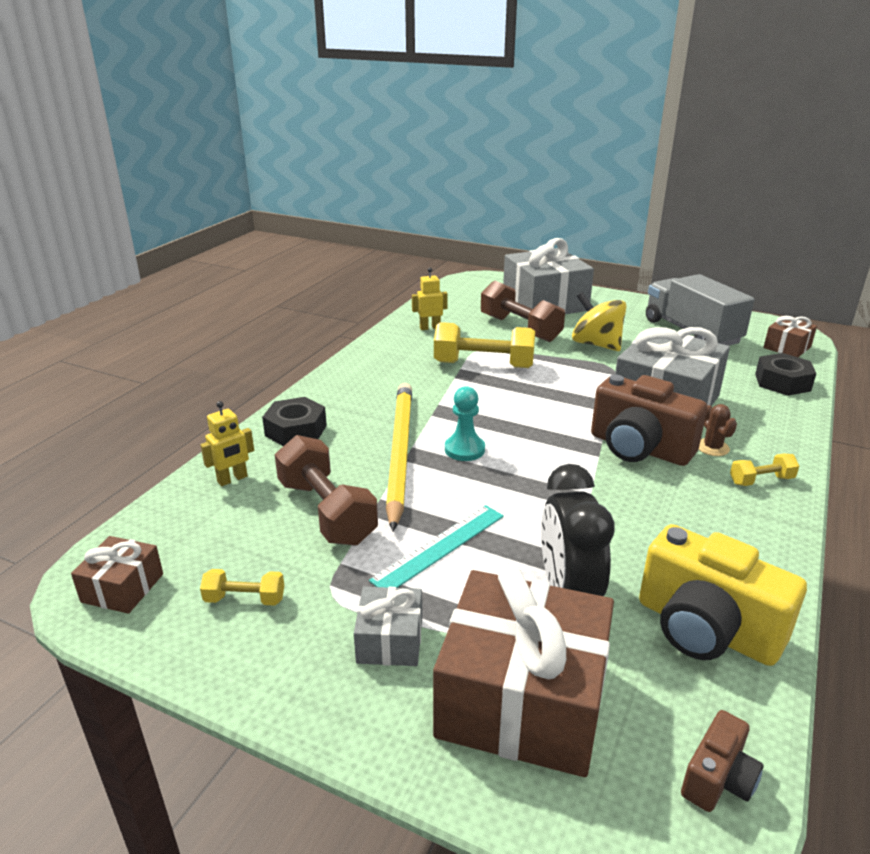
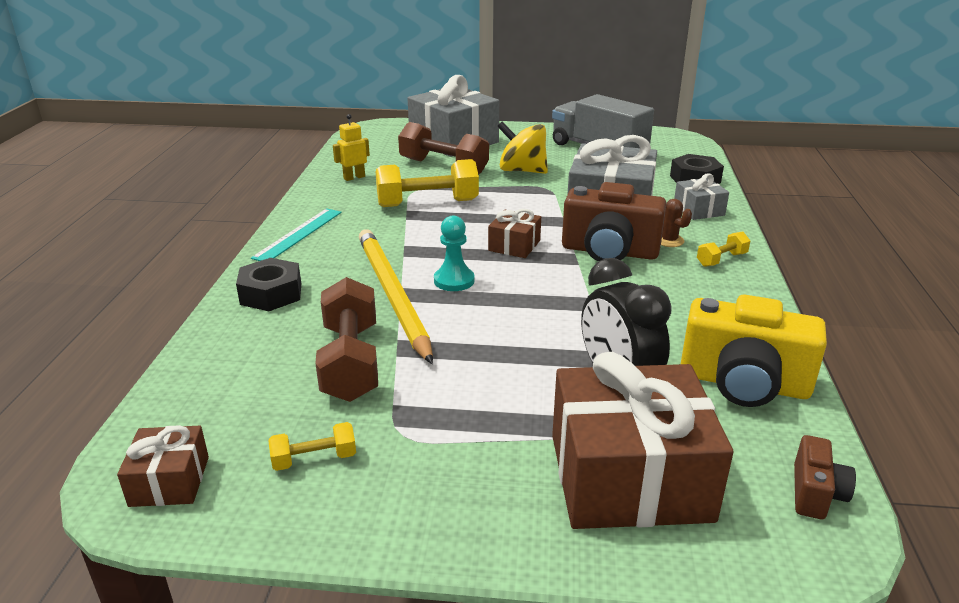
camera: 20 degrees left, 0 degrees up
yellow robot [201,401,254,486] -> none
brown dumbbell [275,435,378,546] -> brown dumbbell turned 45 degrees clockwise [315,277,378,402]
grey gift [354,587,422,666] -> grey gift moved to [674,173,729,220]
turquoise ruler [369,505,504,588] -> turquoise ruler moved to [251,208,342,261]
brown gift [763,316,817,357] -> brown gift moved to [488,209,541,258]

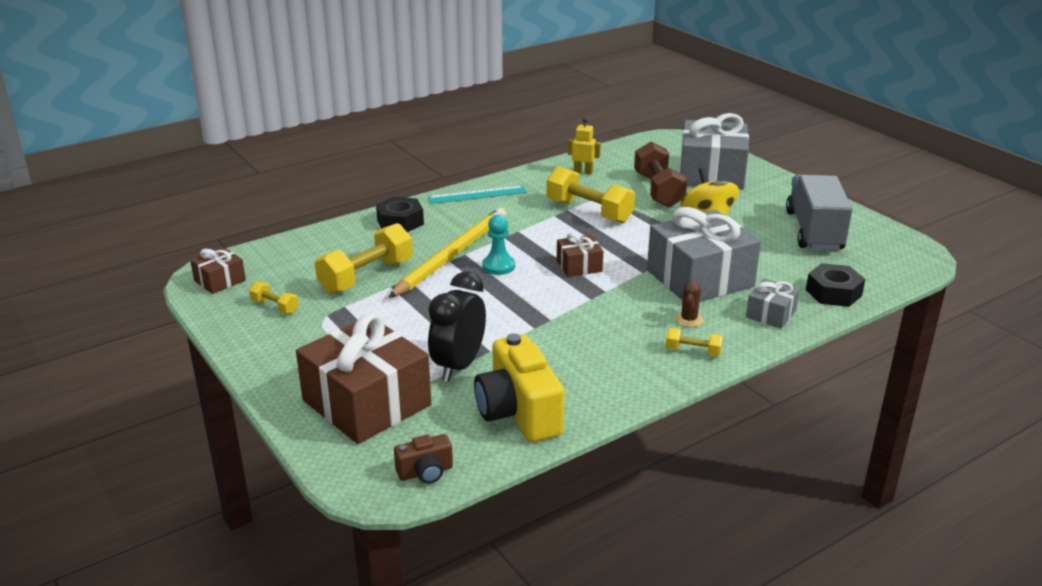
camera: 50 degrees right, 0 degrees up
brown dumbbell [315,277,378,402] -> yellow dumbbell [315,223,413,294]
brown camera [562,182,666,261] -> none

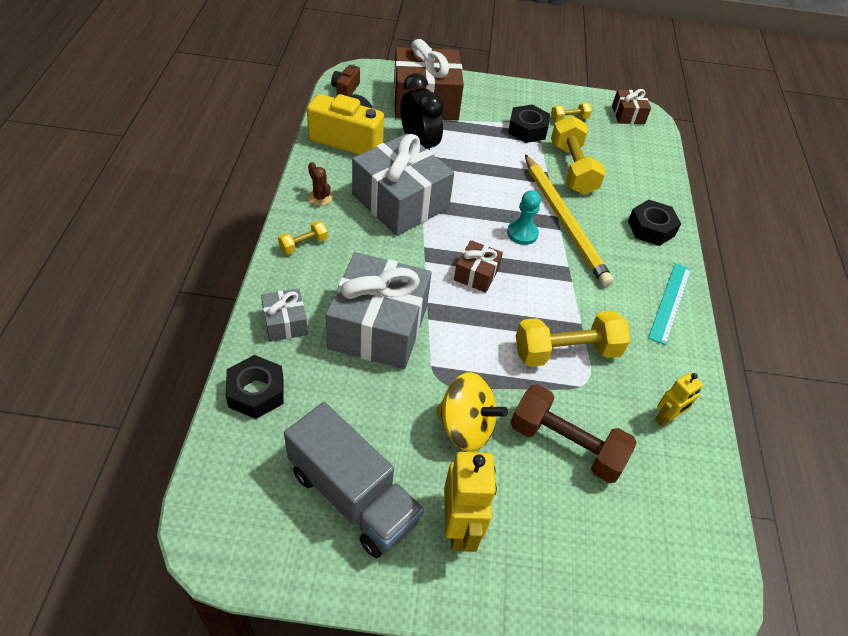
camera: 125 degrees right, 20 degrees up
brown cactus [675,281,704,327] -> brown cactus moved to [308,162,333,206]
grey gift [680,113,749,190] -> grey gift moved to [352,134,454,236]
none -> yellow robot [444,450,497,552]
none -> black nut [508,105,550,143]

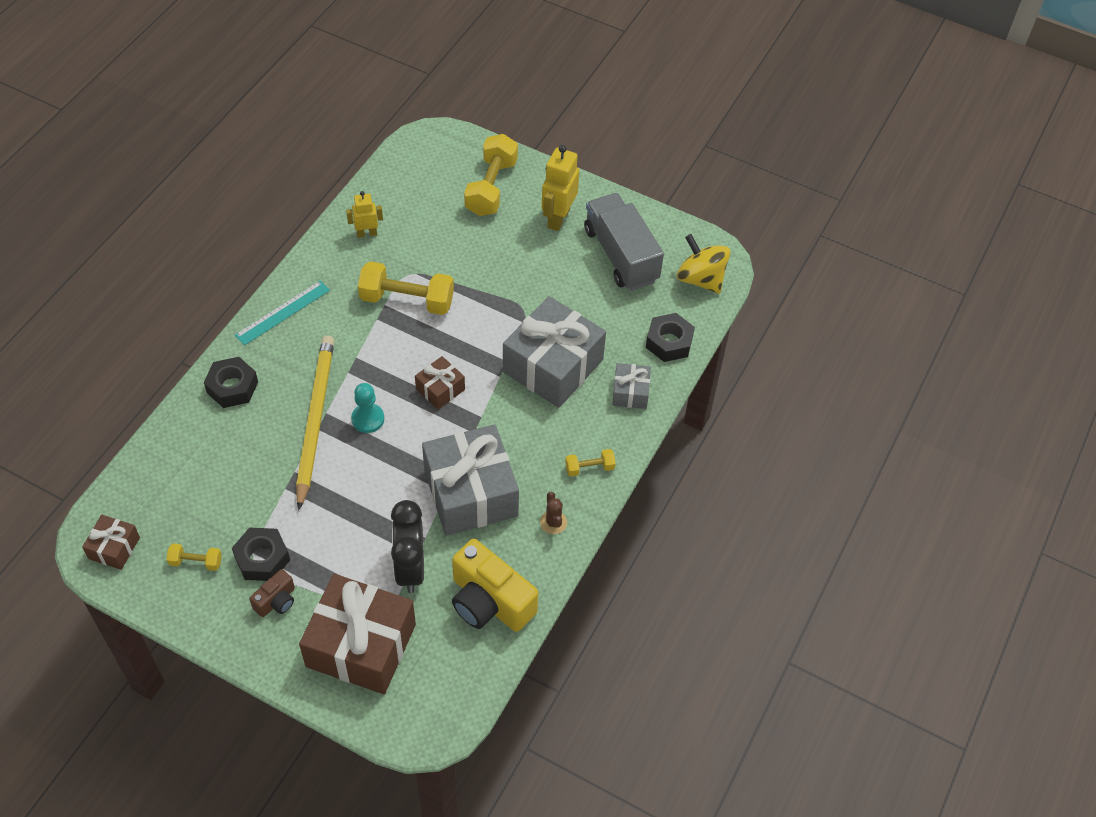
camera: 155 degrees left, 5 degrees up
brown camera [331,64,360,96] -> brown camera moved to [249,569,295,617]
yellow spinning top [436,372,508,451] -> yellow spinning top moved to [677,234,731,294]
brown dumbbell [511,384,637,483] -> none
yellow dumbbell [551,115,606,195] -> yellow dumbbell moved to [464,134,518,216]

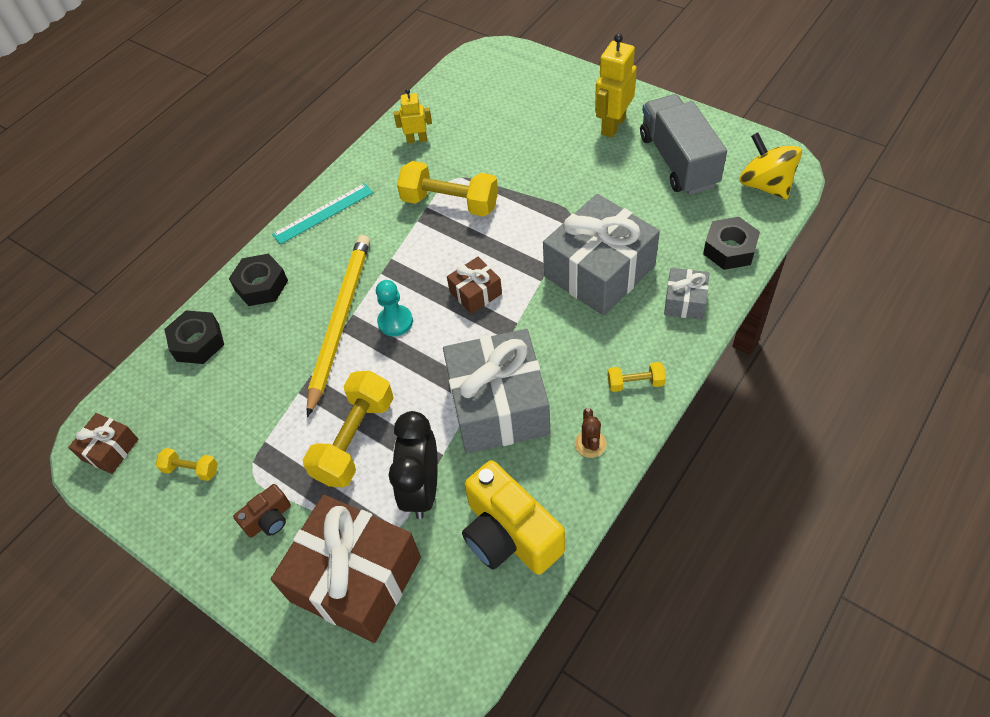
camera: 15 degrees right, 0 degrees up
black nut [232,527,290,581] -> black nut moved to [164,310,224,364]
yellow dumbbell [464,134,518,216] -> yellow dumbbell moved to [303,371,393,487]

